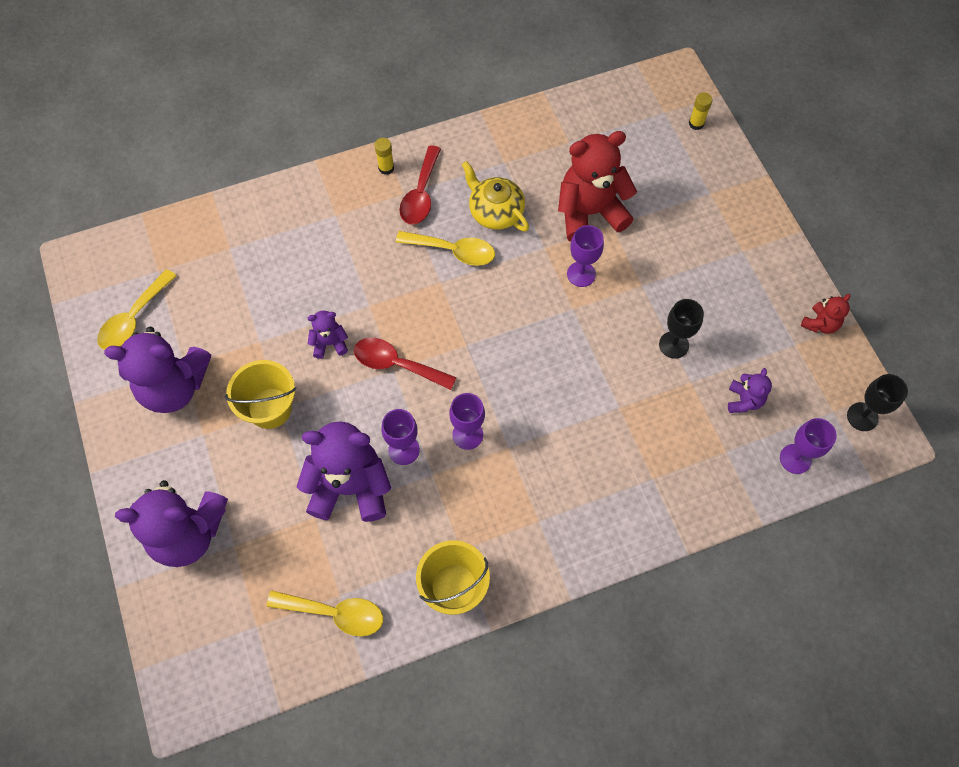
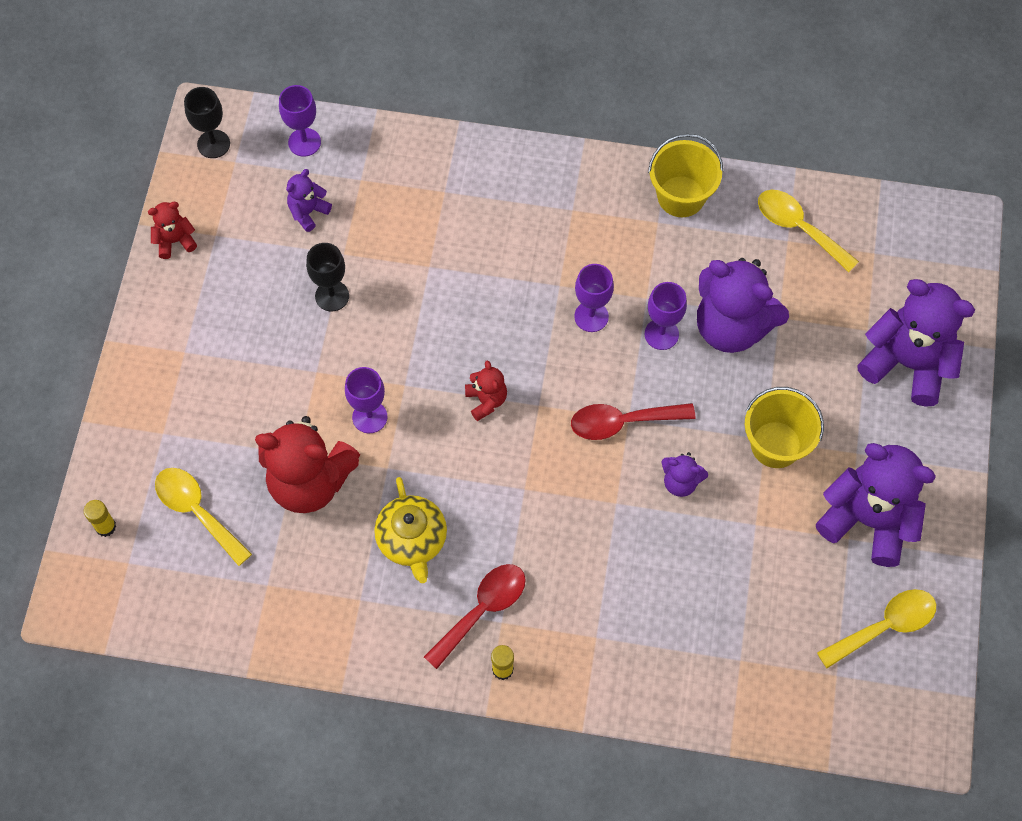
camera: 150 degrees left, 0 degrees up
red spoon [354,338,457,390] -> red spoon turned 120 degrees clockwise [571,403,696,440]
yellow spoon [396,231,495,266] -> yellow spoon moved to [155,468,252,566]
none -> red teddy bear [465,360,507,421]

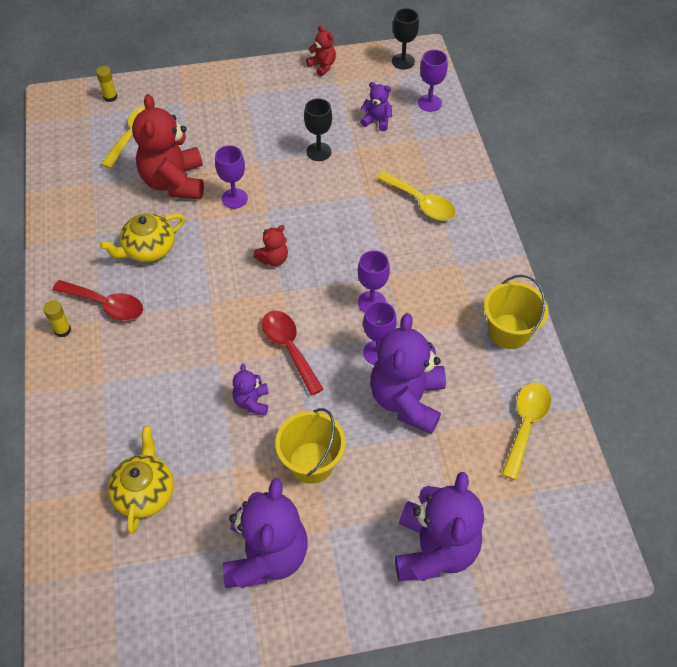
camera: 70 degrees right, 10 degrees down
yellow spoon [817,589,936,668] -> yellow spoon moved to [377,171,456,221]
none -> yellow teapot [108,426,174,534]

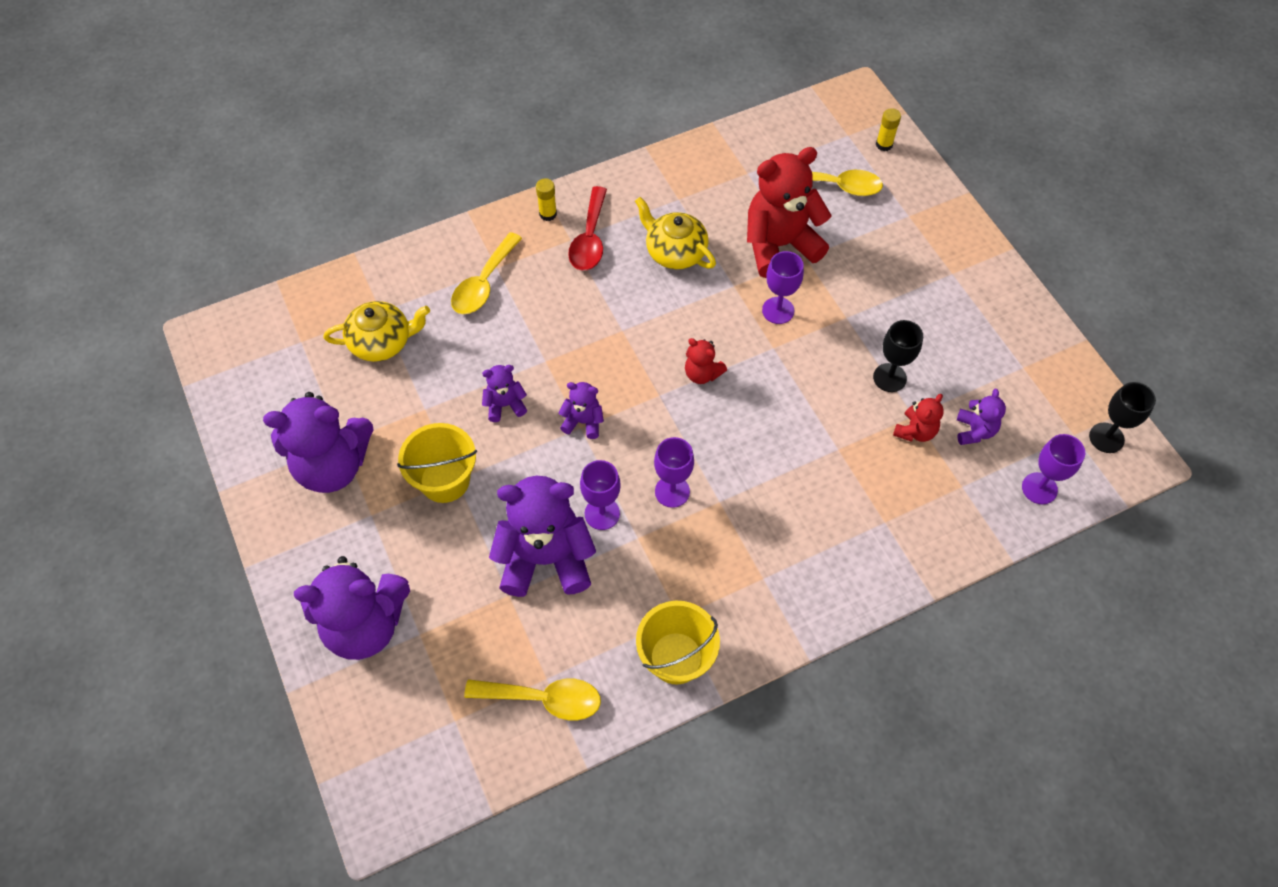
camera: 75 degrees right, 5 degrees up
red spoon [262,310,324,395] -> purple teddy bear [559,382,604,439]
red teddy bear [306,26,336,76] -> red teddy bear moved to [893,394,944,442]
yellow spoon [377,171,456,221] -> yellow spoon moved to [451,232,522,314]

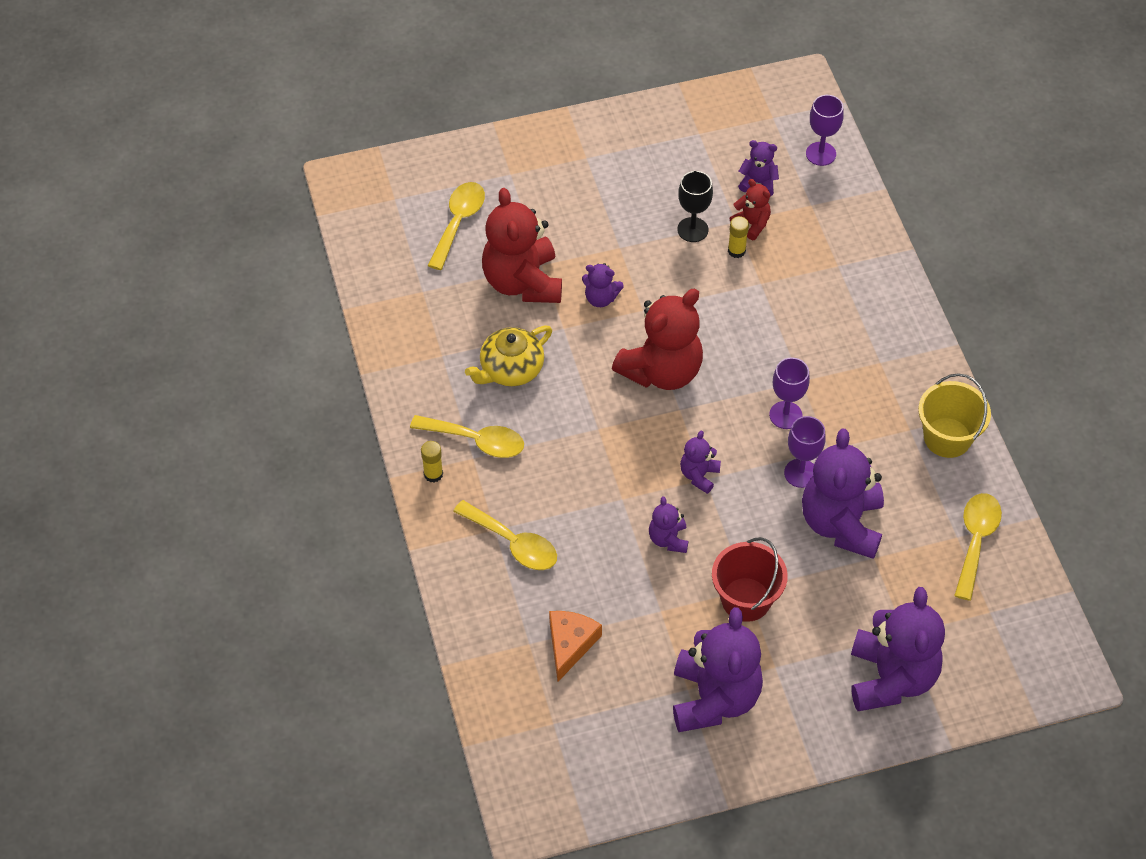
camera: 80 degrees left, 5 degrees down
yellow teapot [324,301,430,362] -> orange cheese [549,611,602,682]
yellow bucket [397,423,477,503] -> red bucket [712,537,788,622]
red spoon [568,186,607,271] -> yellow spoon [410,415,524,458]
red teddy bear [685,338,727,384] -> red teddy bear [612,289,703,390], size x2.12
purple goblet [762,251,804,324] -> purple teddy bear [582,263,624,307]
yellow glue stick [876,108,901,151] -> yellow glue stick moved to [728,216,749,258]
black goblet [1089,382,1156,453] -> none

